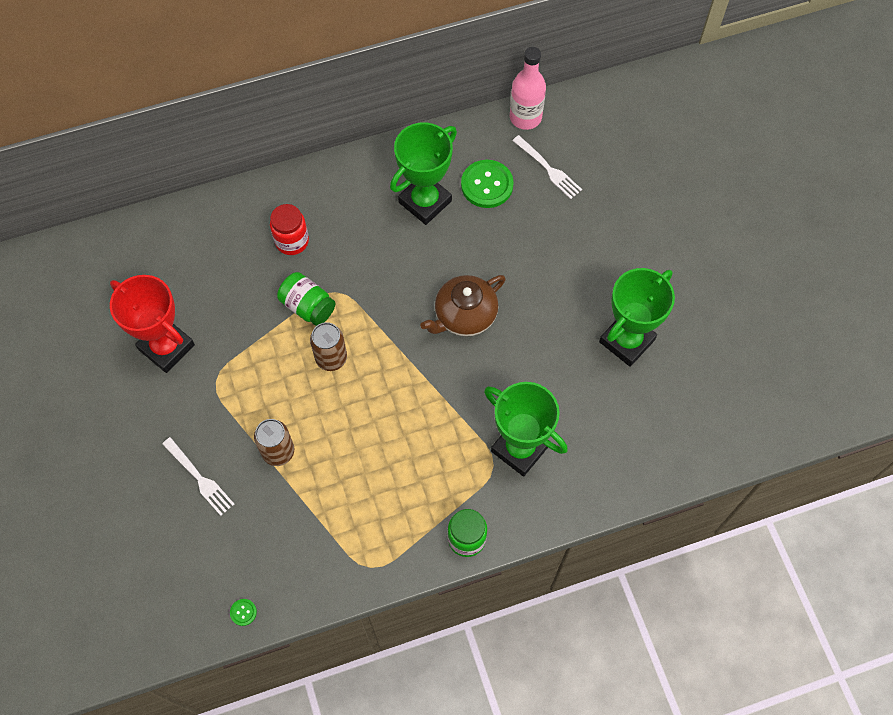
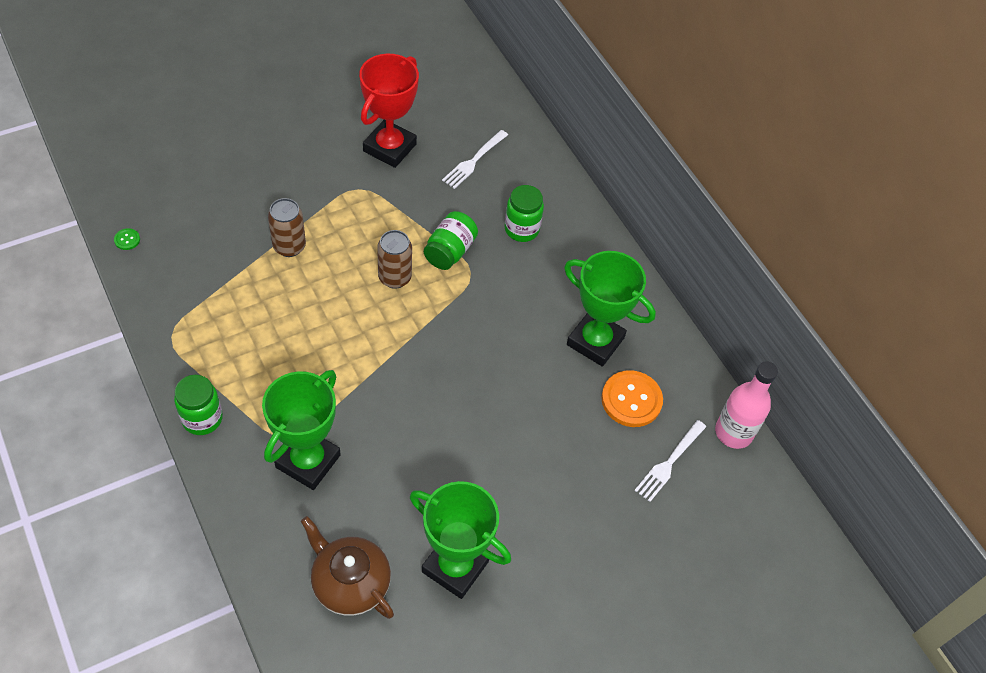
camera: 75 degrees right, 10 degrees down
white fork [162,437,234,516] -> white fork moved to [442,130,508,189]
red jar [270,204,309,255] -> green jar [505,185,544,242]
brown teapot [420,275,506,336] -> brown teapot moved to [301,516,394,619]
green button [461,160,514,208] -> orange button [601,370,663,427]

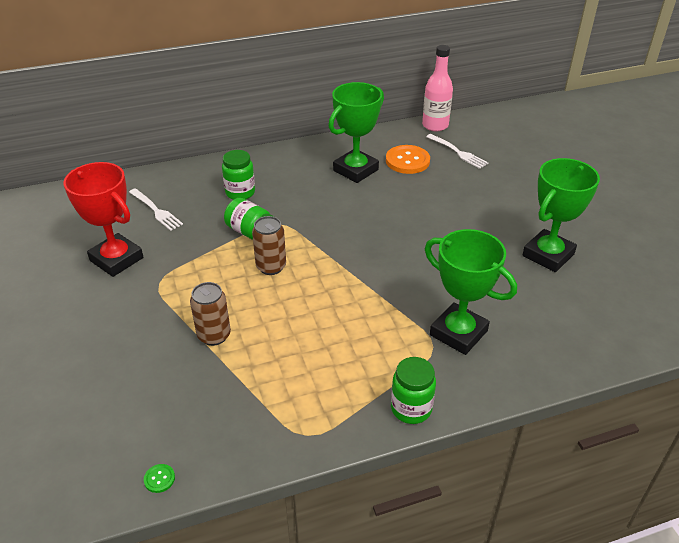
camera: 75 degrees left, 15 degrees down
brown teapot [301,516,394,619] -> none

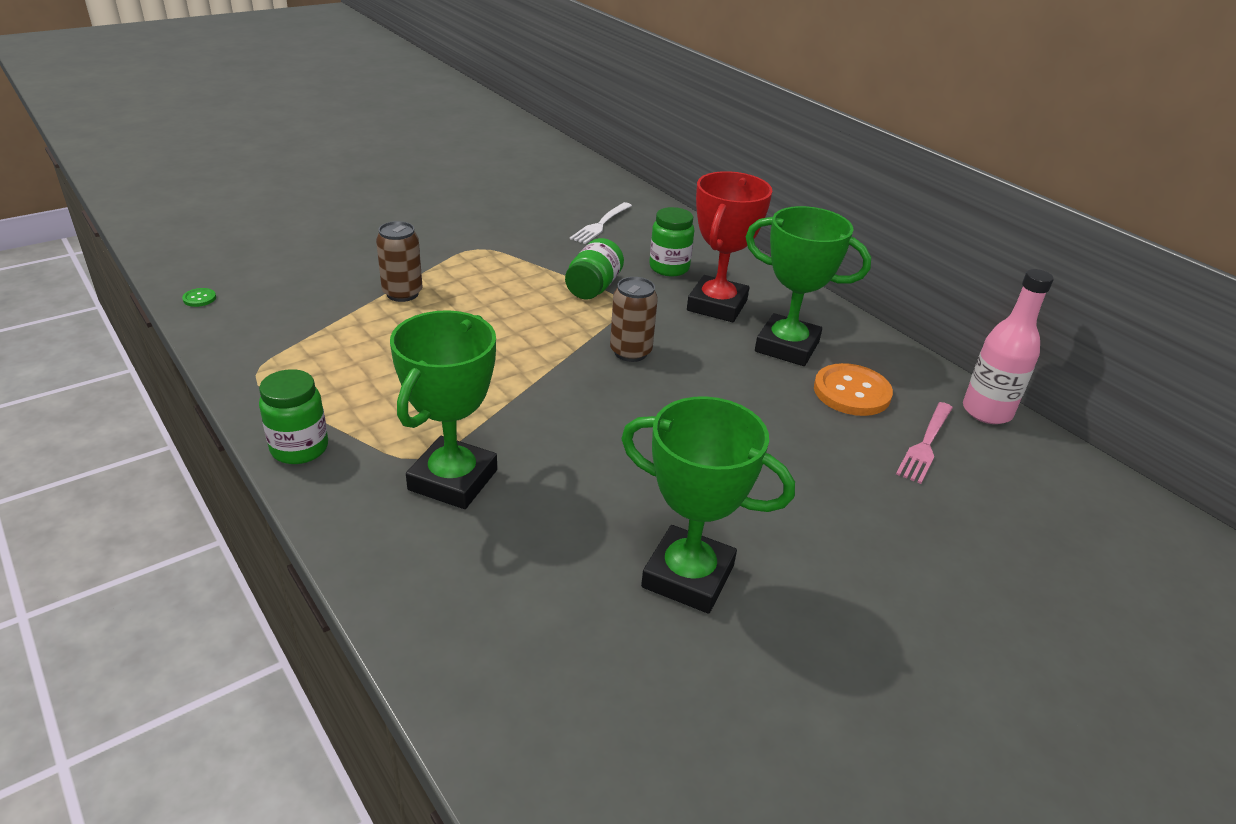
camera: 70 degrees right, 5 degrees down
red trophy [63,162,143,277] -> red trophy moved to [687,171,772,322]
brown can [252,216,286,275] -> brown can moved to [610,277,658,362]
white fork [426,134,488,169] -> pink fork [896,402,953,484]

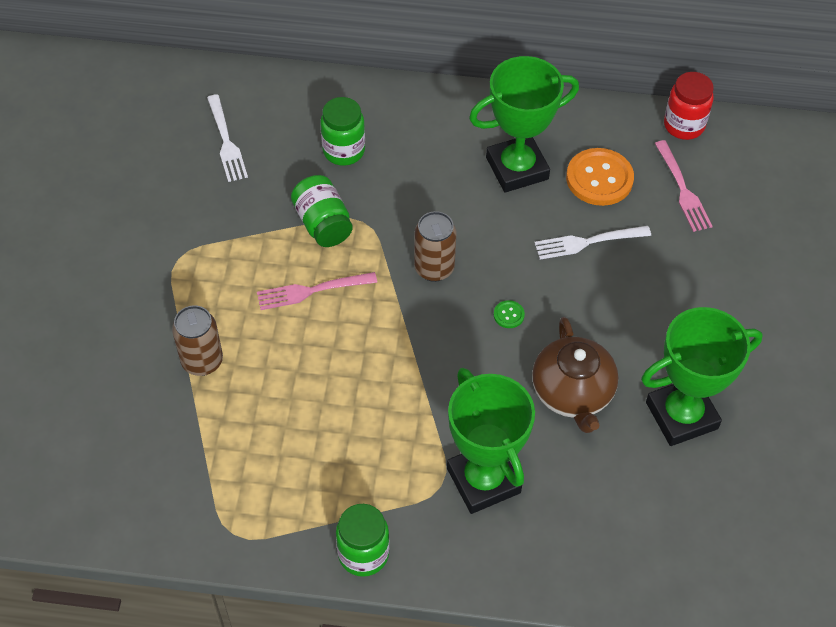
camera: 45 degrees left, 20 degrees up
green button [182,288,216,307] -> green button moved to [494,300,525,328]
red trophy [687,171,772,322] -> none
pink bottle [963,269,1054,424] -> red jar [664,72,714,140]
none -> pink fork [257,272,377,310]
none -> brown teapot [532,317,619,433]
none -> white fork [534,226,651,260]

